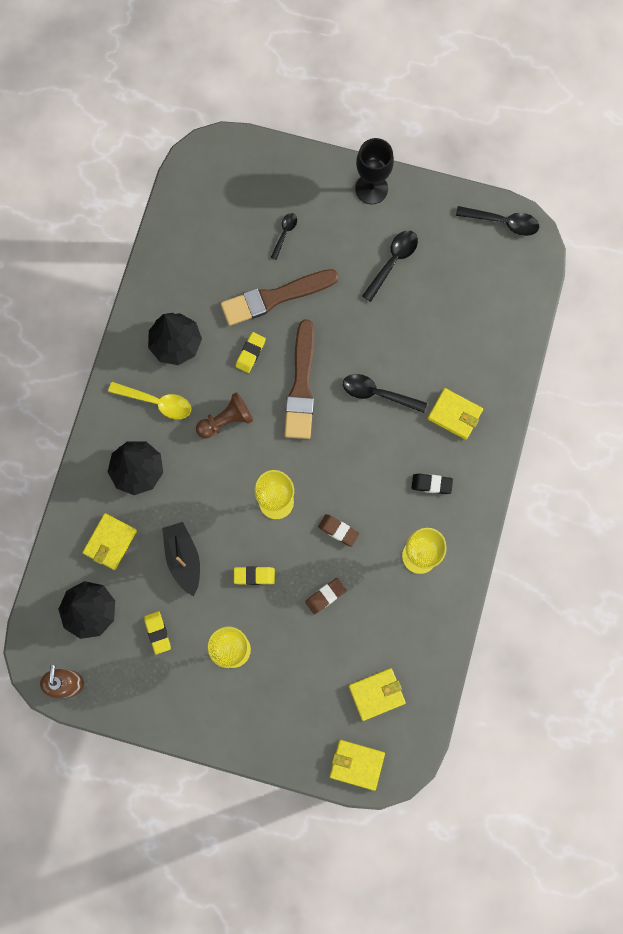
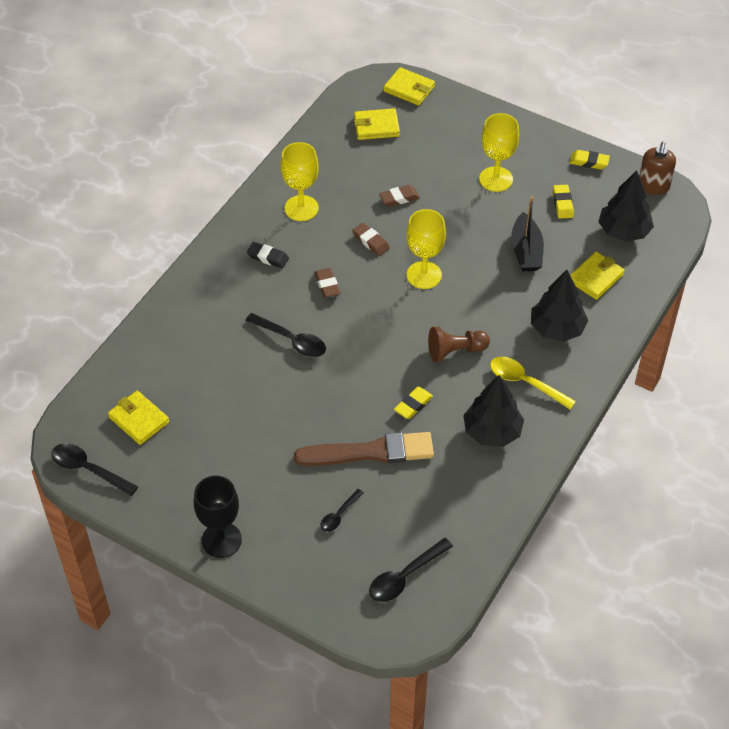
camera: 165 degrees left, 25 degrees down
yellow eraser [234,567,275,585] -> yellow eraser moved to [569,150,610,169]
brown brush [284,319,314,439] -> none
black spoon [362,230,418,302] -> black spoon moved to [369,538,453,602]
yellow wallet [427,388,483,440] -> yellow wallet moved to [108,391,169,445]
none -> brown eraser [314,268,341,298]

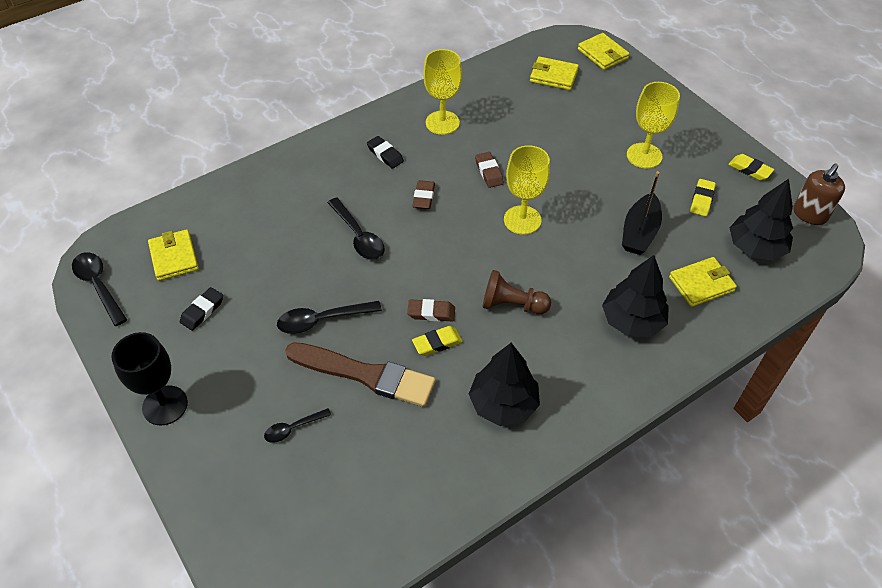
camera: 25 degrees right, 0 degrees up
black spoon [369,538,453,602] -> black spoon moved to [277,301,382,334]
brown eraser [379,185,420,207] -> brown eraser moved to [407,299,455,322]
yellow spoon [490,357,576,410] -> none
none -> black eraser [180,287,223,331]

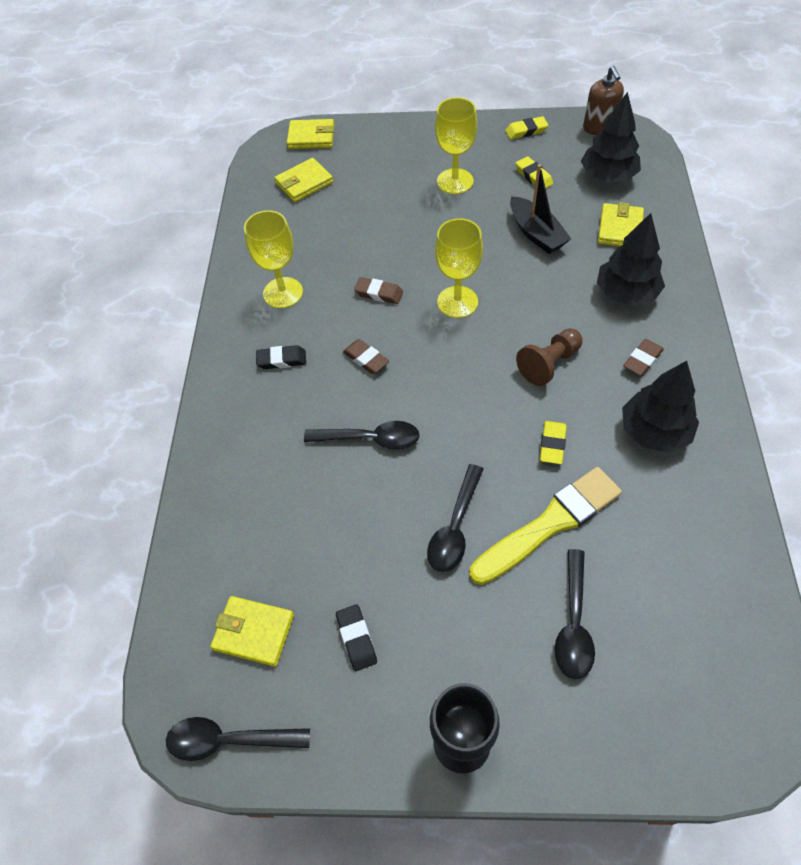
camera: 50 degrees left, 5 degrees up
black spoon [264,408,331,443] -> black spoon [555,549,595,679], size x1.65
brown brush [285,342,436,407] -> yellow brush [469,467,622,585]
brown eraser [407,299,455,322] -> brown eraser moved to [623,339,664,376]

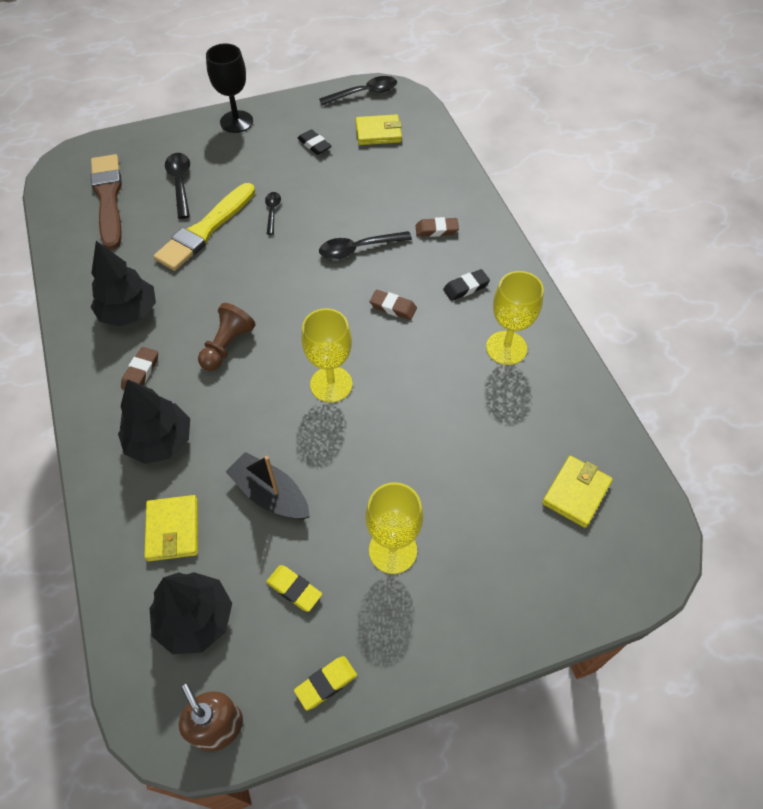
camera: 155 degrees right, 0 degrees up
yellow wallet [287,119,334,149] -> none
brown eraser [354,277,403,304] -> brown eraser moved to [415,217,459,237]
black spoon [427,464,483,572] -> black spoon [265,192,281,235], size x0.61
yellow eraser [540,421,567,464] -> none
none -> brown brush [91,154,122,250]

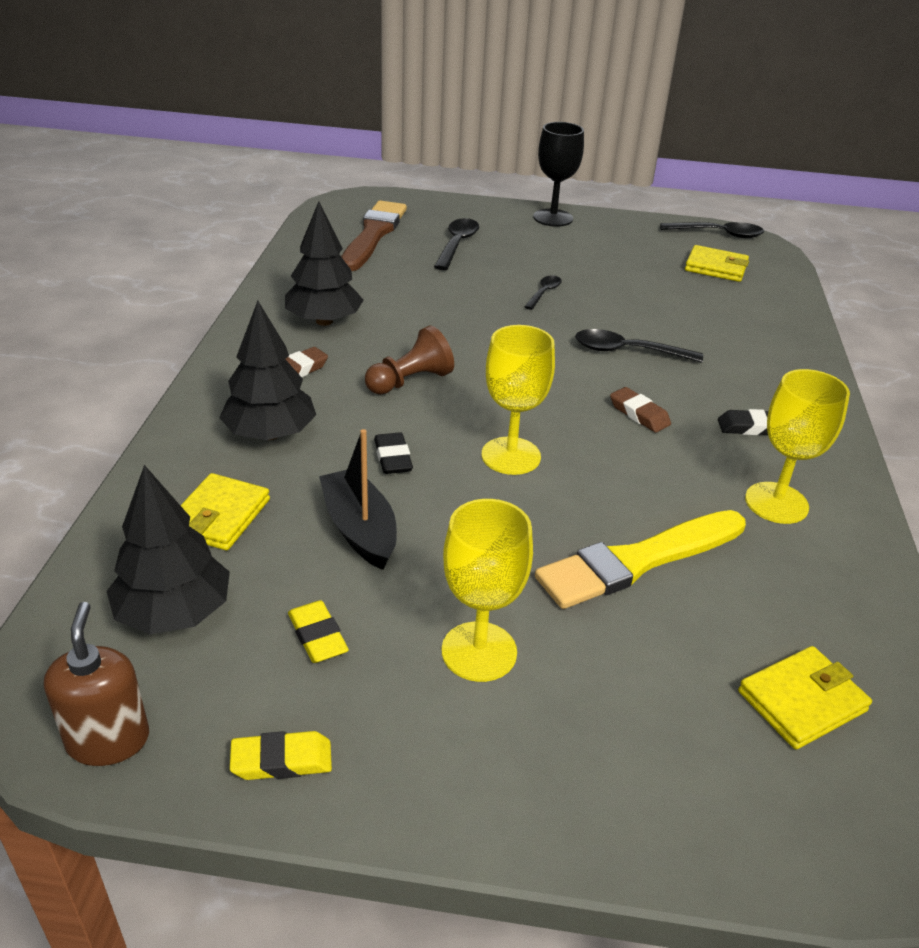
camera: 25 degrees right, 20 degrees down
yellow brush [154,183,255,271] -> yellow brush moved to [535,510,746,609]
black eraser [298,129,331,155] -> black eraser moved to [374,432,413,474]
brown eraser [415,217,459,237] -> none

